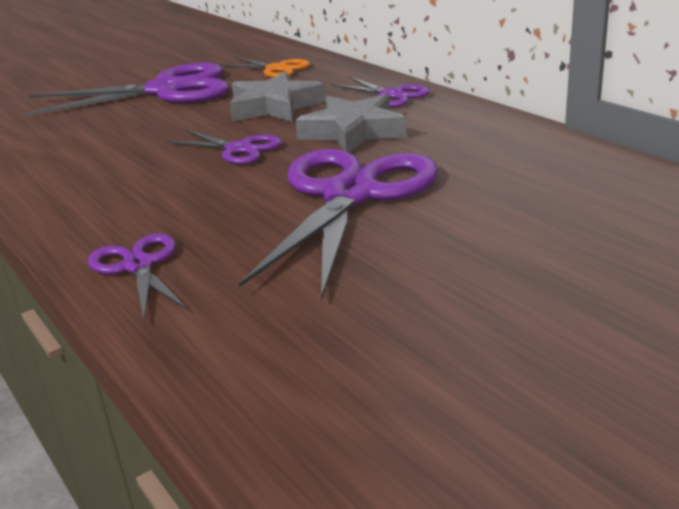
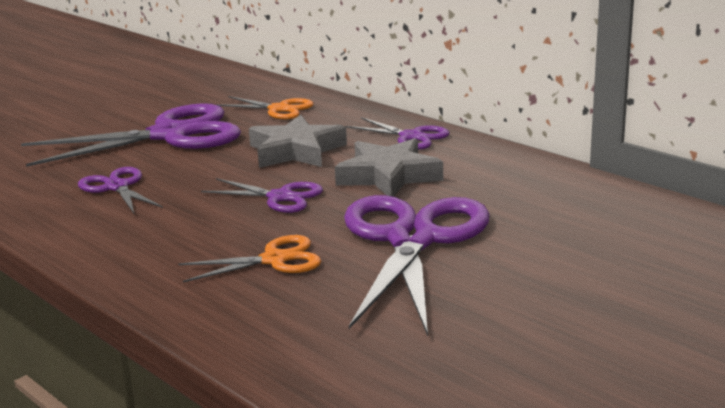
camera: 10 degrees left, 5 degrees down
purple scissors [88,233,188,319] -> purple scissors moved to [78,167,163,213]
none -> orange scissors [178,235,321,282]

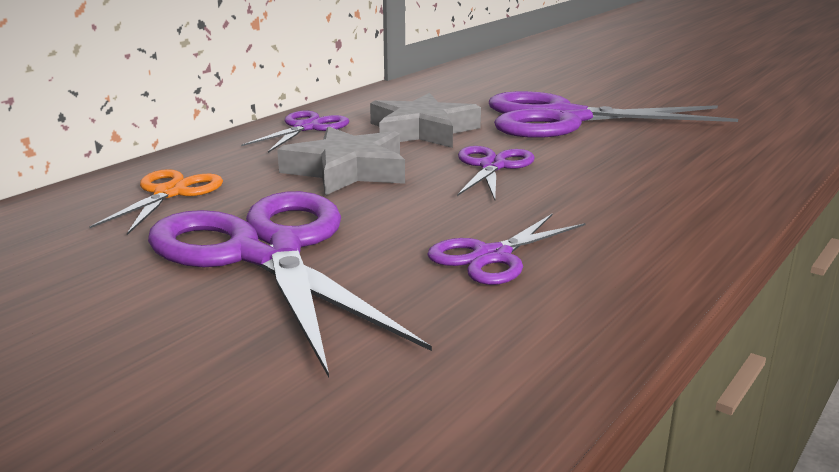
camera: 100 degrees left, 0 degrees up
orange scissors [178,235,321,282] -> none

